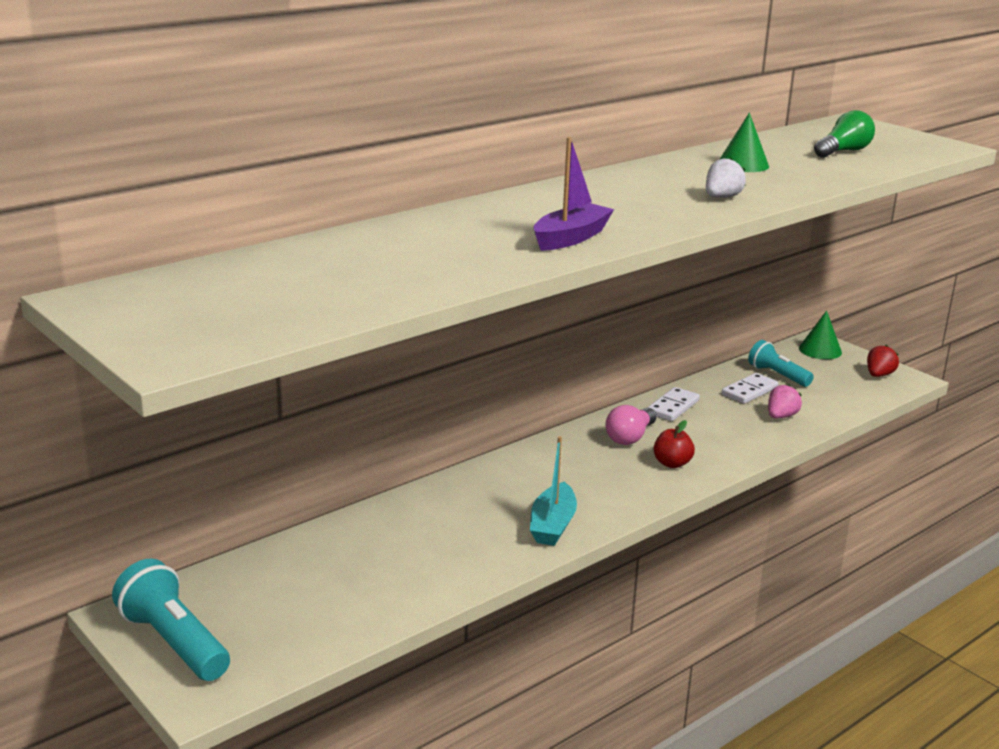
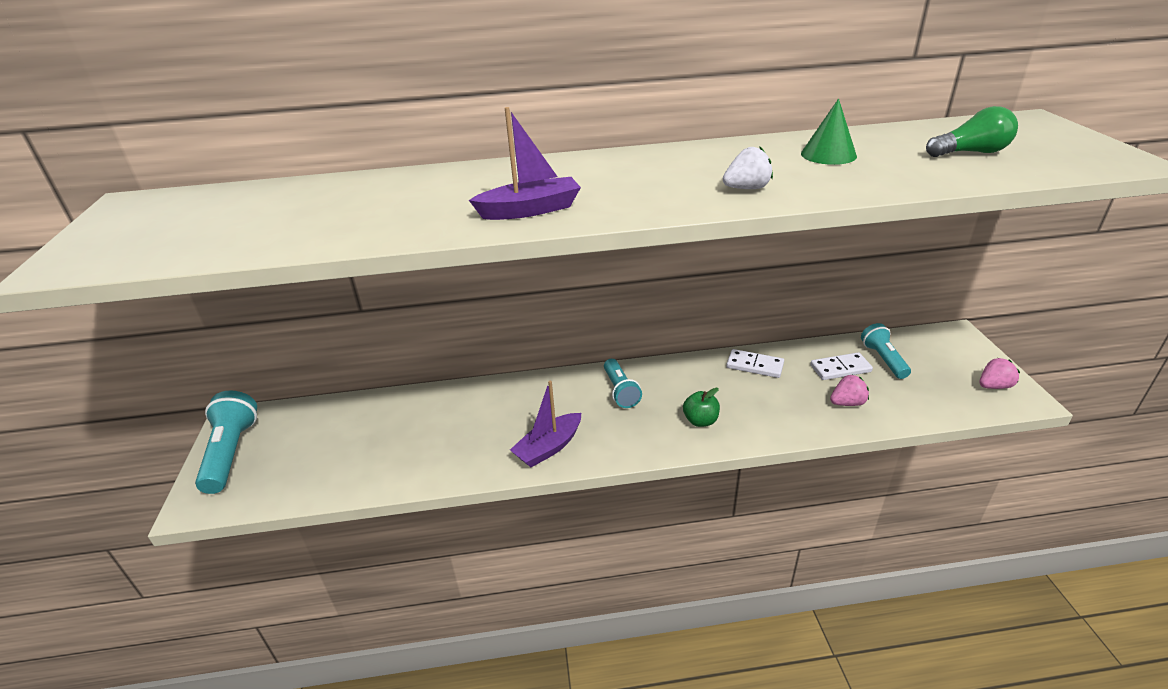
camera: 35 degrees right, 10 degrees up
turquoise boat [530,436,577,546] -> purple boat [510,380,581,467]
pink light bulb [606,405,657,445] -> none
white domino [648,387,700,421] -> white domino turned 45 degrees clockwise [726,349,784,378]
red apple [654,420,695,468] -> green apple [683,388,720,427]
green cone [799,311,842,359] -> none
red strawberry [867,345,899,377] -> pink strawberry [979,358,1020,389]
none -> turquoise flashlight [604,359,642,408]

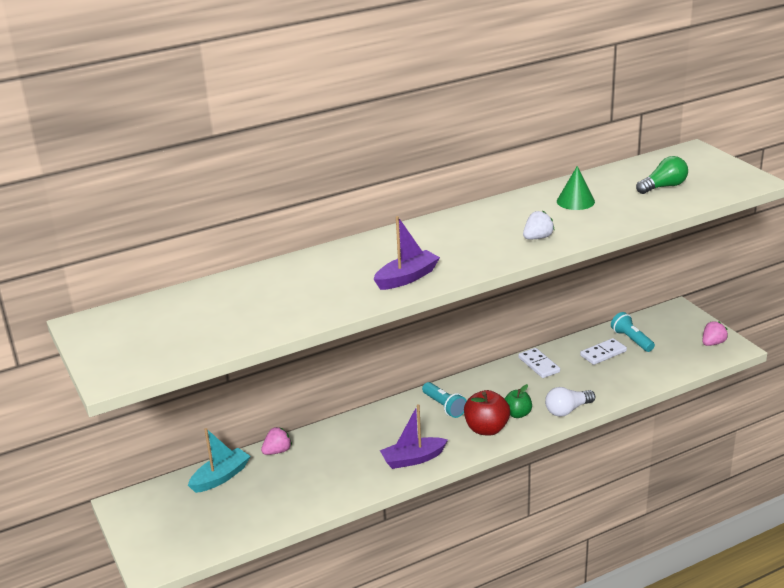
camera: 20 degrees left, 5 degrees down
turquoise flashlight [195,391,257,494] -> none
purple boat [510,380,581,467] -> purple boat turned 45 degrees clockwise [380,404,448,469]
white domino [726,349,784,378] -> white domino turned 60 degrees clockwise [518,348,560,378]
pink strawberry [830,374,869,406] -> pink strawberry moved to [261,427,292,455]
none -> turquoise boat [188,428,250,493]
none -> red apple [464,390,510,436]
none -> white light bulb [545,387,595,417]

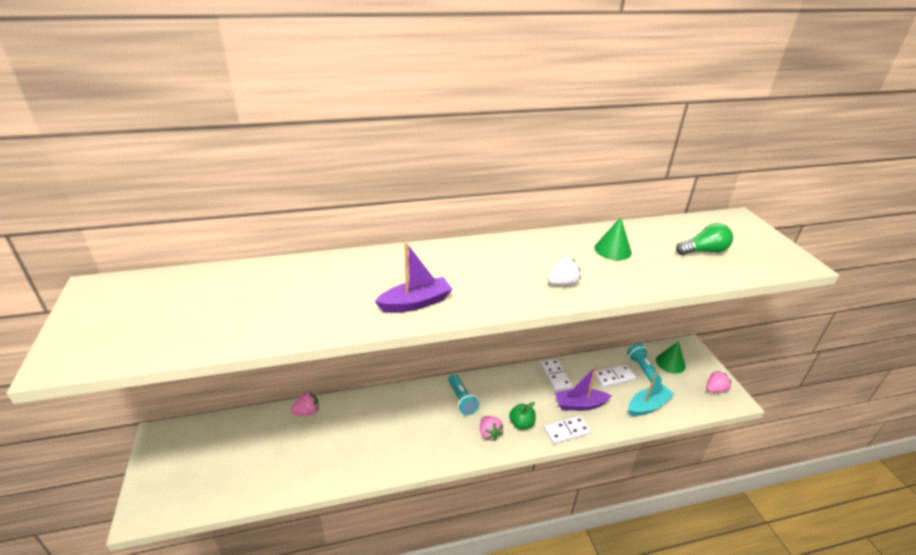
camera: 10 degrees right, 5 degrees up
turquoise boat [188,428,250,493] -> turquoise boat moved to [628,370,675,416]
purple boat [380,404,448,469] -> purple boat moved to [555,366,611,411]
red apple [464,390,510,436] -> pink strawberry [480,416,503,441]
white light bulb [545,387,595,417] -> white domino [544,416,591,444]
none -> green cone [656,341,685,374]

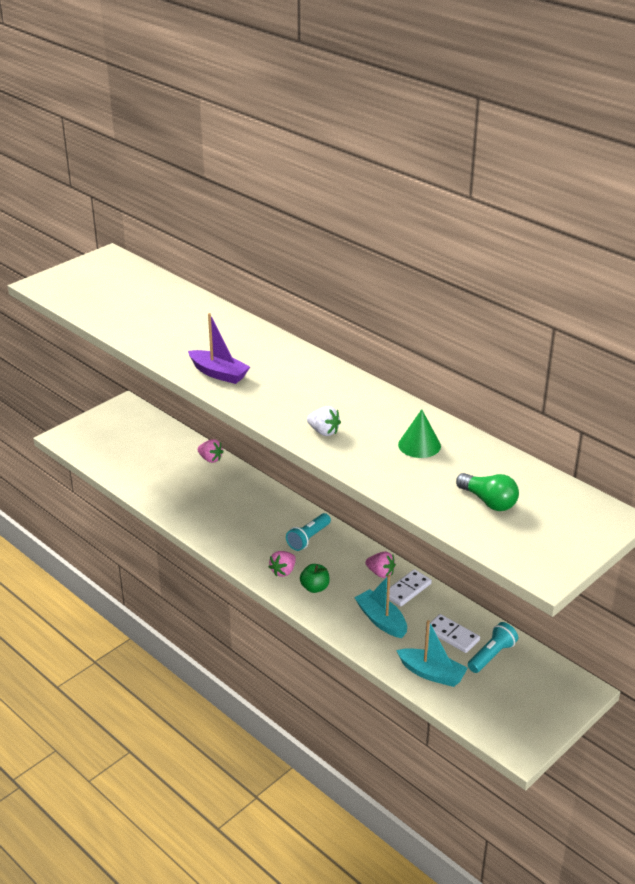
camera: 60 degrees right, 0 degrees up
white domino [544,416,591,444] -> none
purple boat [555,366,611,411] -> turquoise boat [354,575,407,638]
green cone [656,341,685,374] -> none
pink strawberry [706,371,732,393] -> pink strawberry moved to [365,551,396,578]

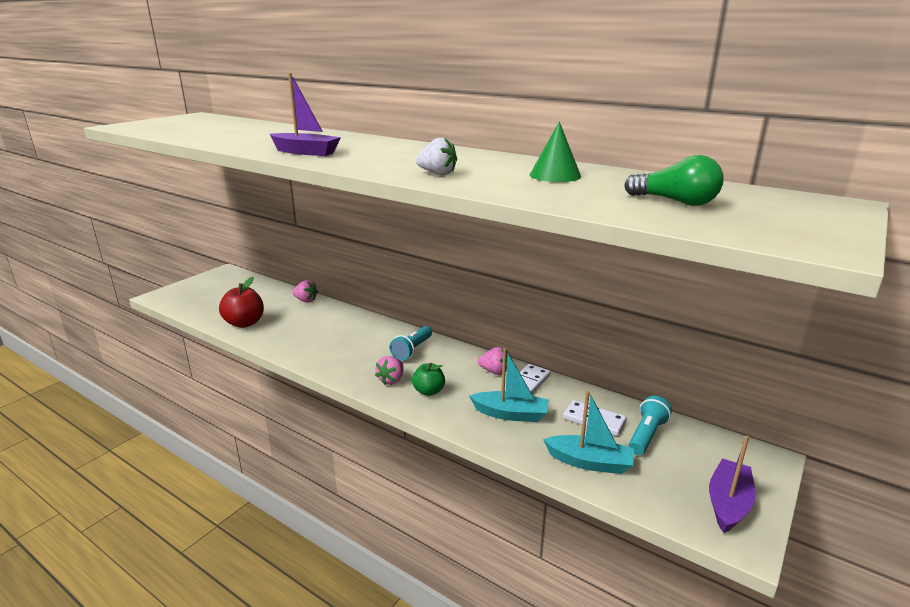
camera: 10 degrees left, 10 degrees down
turquoise boat [354,575,407,638] -> turquoise boat turned 150 degrees clockwise [469,348,549,422]
none -> red apple [219,277,264,328]
none -> purple boat [709,435,755,533]

